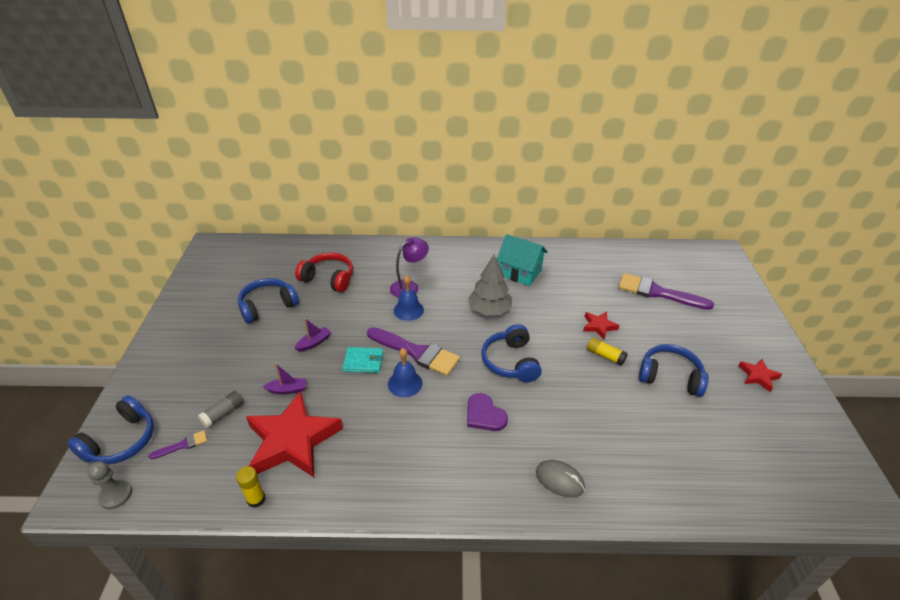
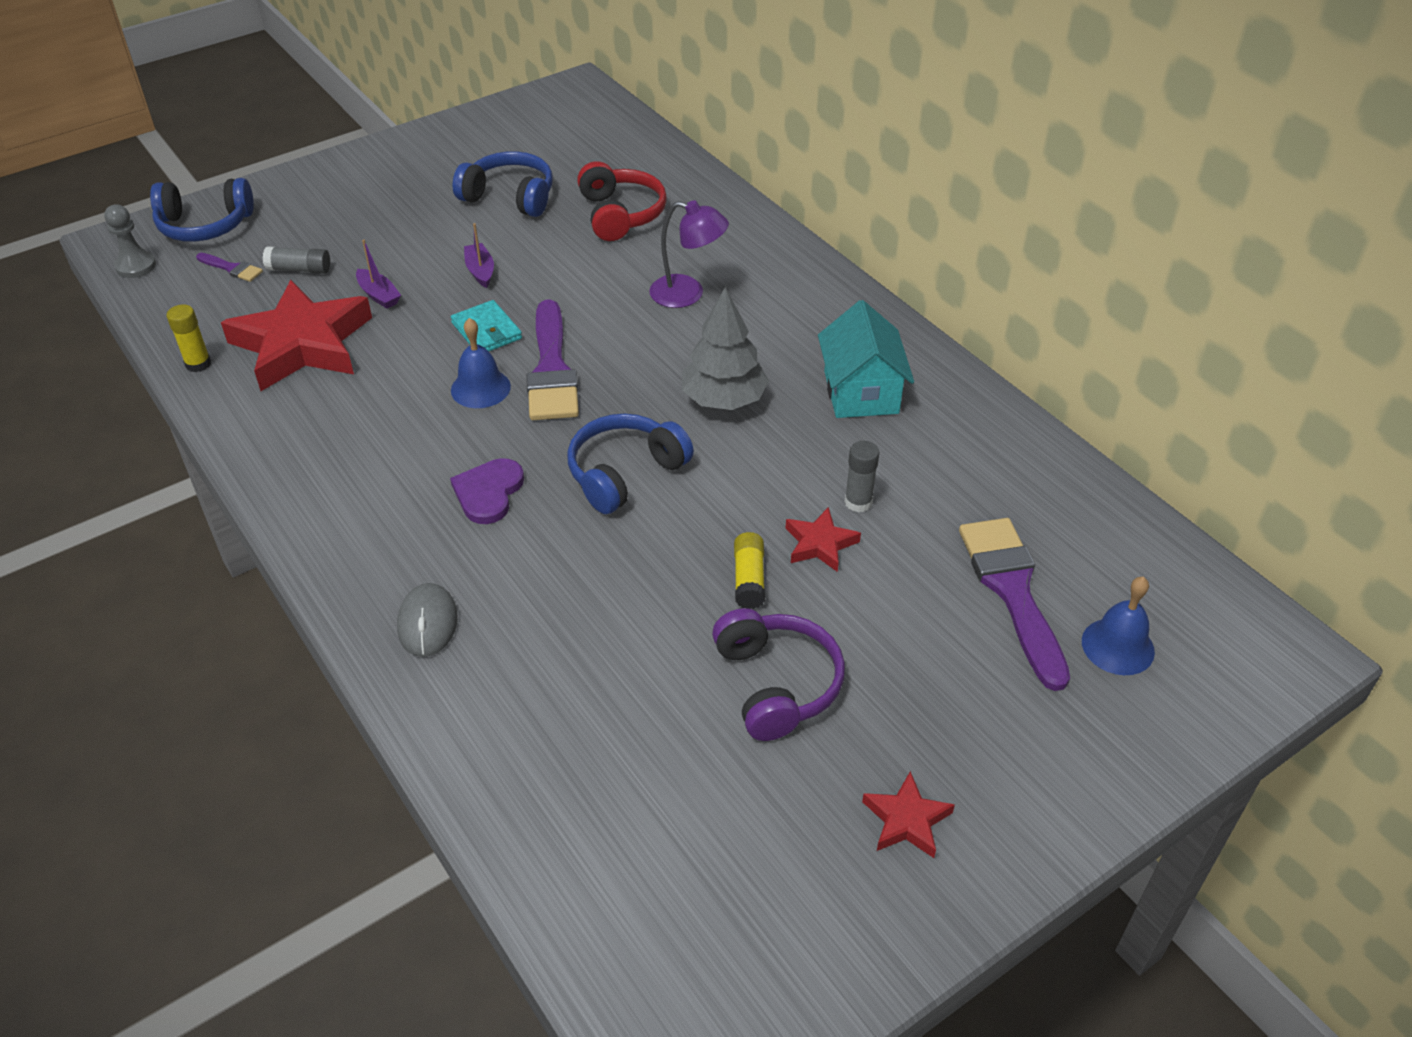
camera: 55 degrees right, 5 degrees up
purple boat [294,318,331,352] -> purple boat turned 120 degrees counterclockwise [464,223,494,288]
blue bell [394,275,424,321] -> blue bell moved to [1082,577,1155,675]
blue headphones [639,344,709,397] -> purple headphones [712,608,845,741]
none -> grey glue stick [845,441,879,513]

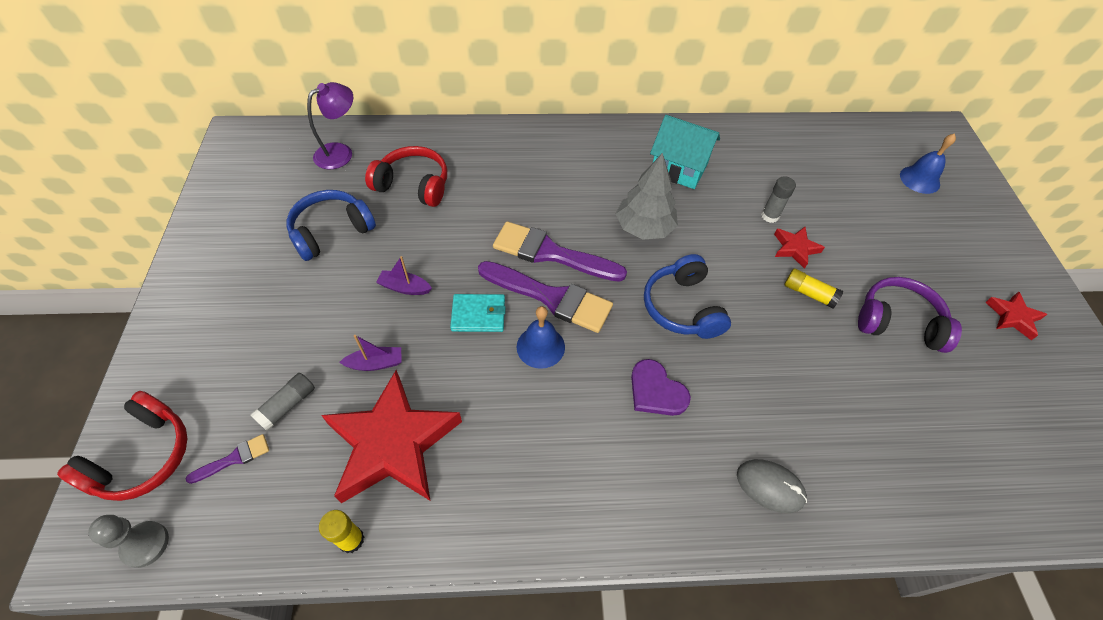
camera: 60 degrees left, 10 degrees up
blue headphones [150,178,254,242] -> red headphones [57,391,188,501]
purple lamp [649,200,729,308] -> purple lamp moved to [307,82,353,169]
purple brush [959,518,1070,691] -> purple brush moved to [493,221,627,282]

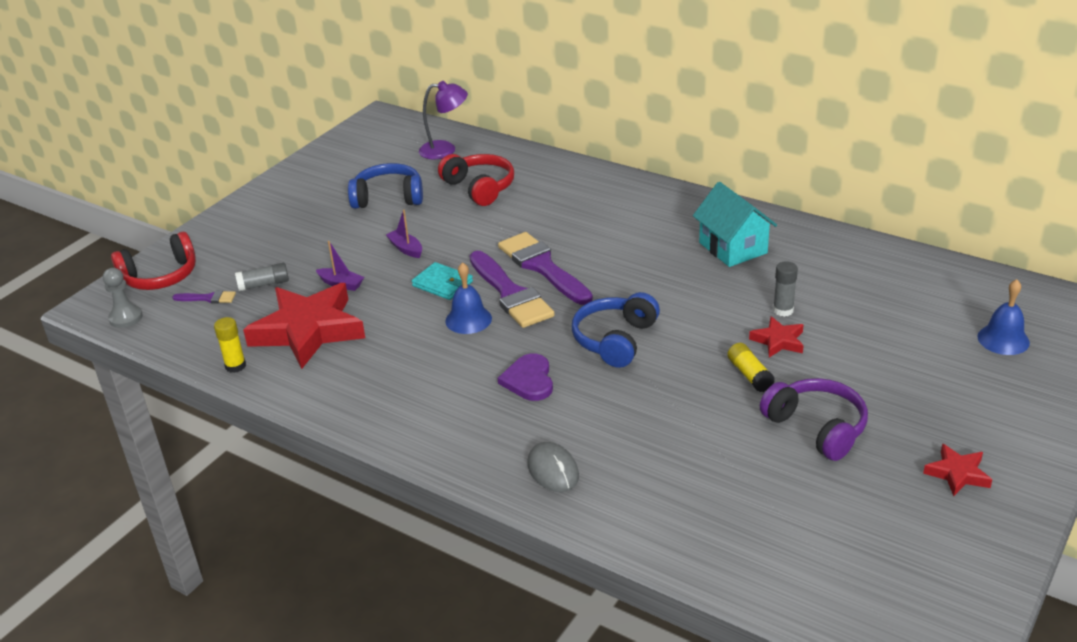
camera: 40 degrees right, 20 degrees down
grey tree [616,153,678,240] -> none

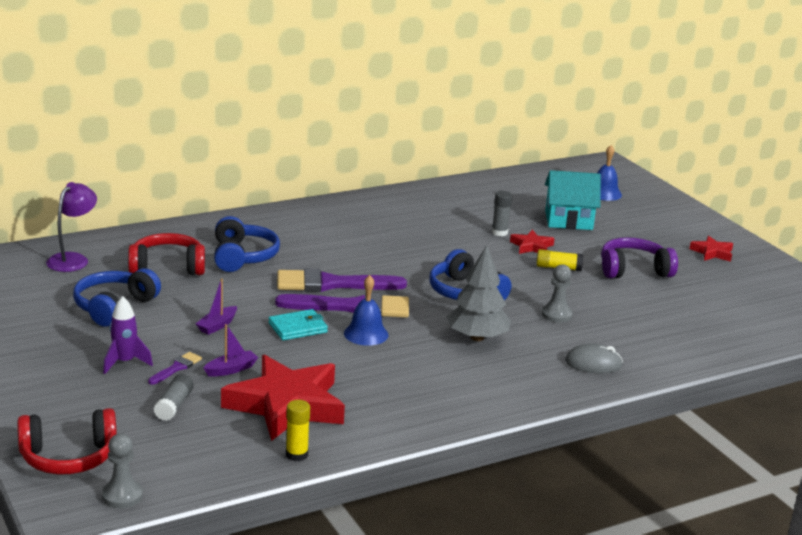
camera: 65 degrees left, 10 degrees down
red headphones [111,232,196,290] -> red headphones turned 75 degrees clockwise [17,408,117,474]
purple brush [172,290,236,303] -> purple brush moved to [148,352,202,385]
purple boat [386,210,422,258] -> purple boat turned 45 degrees counterclockwise [196,279,237,335]
purple heart [498,354,553,401] -> grey tree [447,245,511,341]
turquoise house [693,182,777,267] -> turquoise house moved to [545,170,601,230]
none -> purple rocket [103,296,153,374]
none -> blue headphones [214,216,280,272]
none -> grey pawn [541,264,573,323]

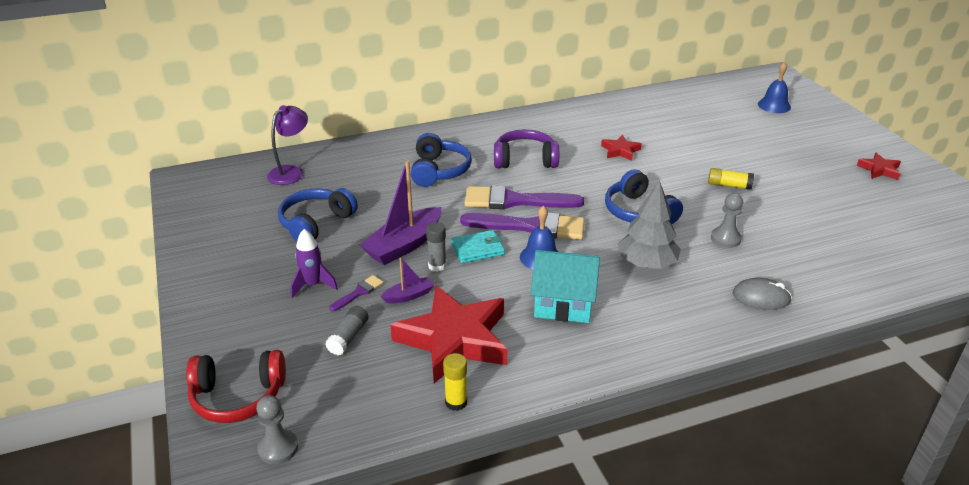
camera: 10 degrees right, 10 degrees up
red headphones [128,233,205,275] -> none
purple boat [196,279,237,335] -> purple boat [360,160,442,265], size x2.00
grey glue stick [492,191,512,236] -> grey glue stick moved to [426,222,447,272]
red star [510,230,555,254] -> red star moved to [601,135,642,161]
turquoise house [545,170,601,230] -> turquoise house moved to [531,250,600,323]
purple headphones [601,237,678,278] -> purple headphones moved to [494,129,559,168]

